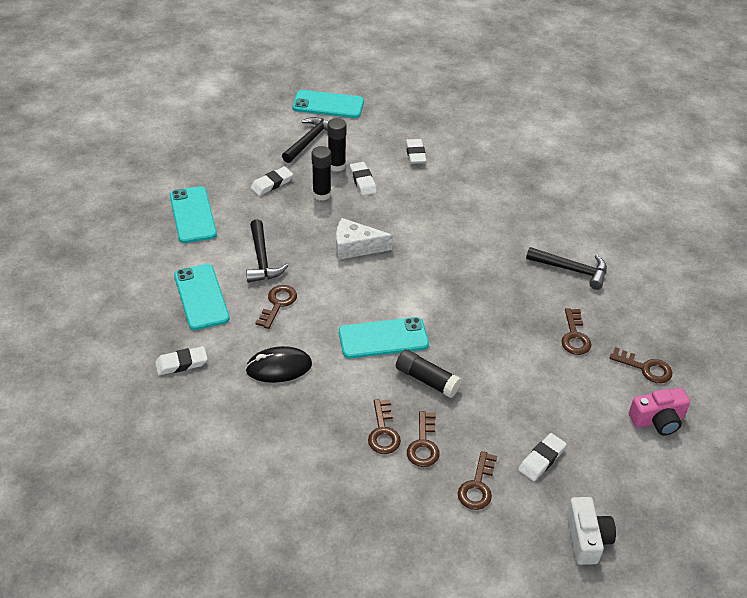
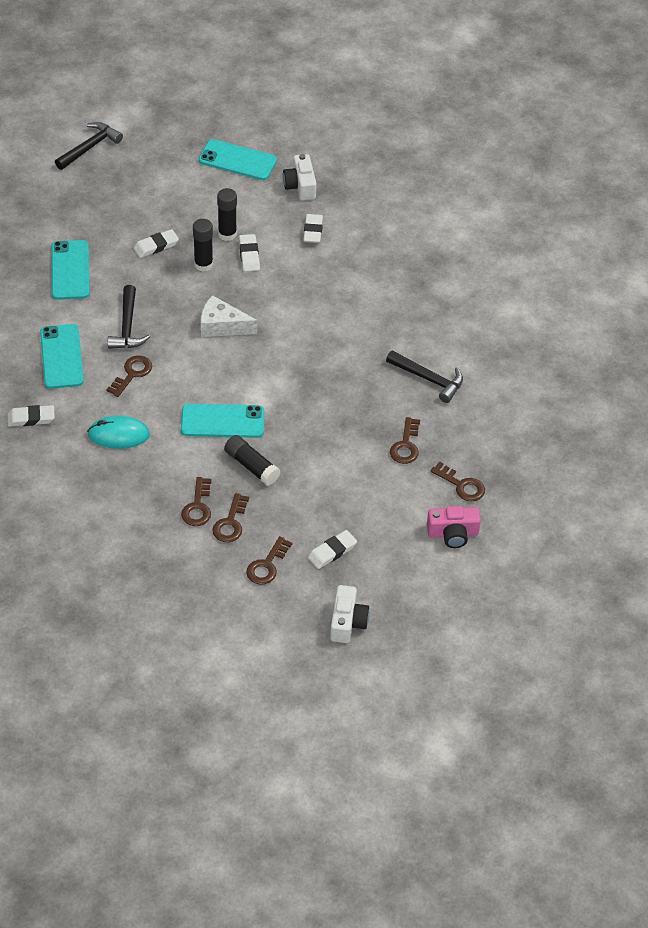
camera: 10 degrees right, 5 degrees up
black mouse [245,346,312,383] -> turquoise mouse [87,415,150,449]
black hammer [282,117,329,163] -> black hammer moved to [55,122,123,170]
none -> white camera [283,154,317,201]

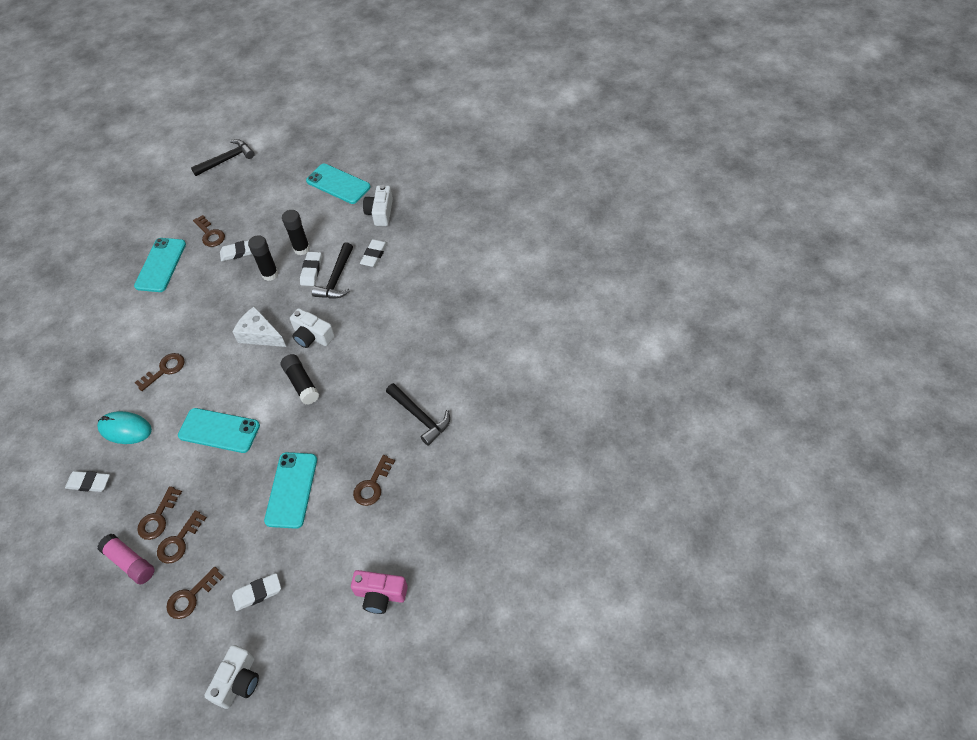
camera: 20 degrees right, 5 degrees up
white eraser [7,405,55,427] -> white eraser moved to [65,471,110,492]
turquoise phone [40,324,84,389] -> turquoise phone moved to [264,452,317,529]
black hammer [108,285,150,349] -> black hammer moved to [312,242,353,299]
black glue stick [224,435,280,486] -> black glue stick moved to [281,354,320,405]
brown key [430,461,485,502] -> brown key moved to [193,215,225,247]
none -> pink glue stick [97,534,155,584]
none -> white camera [290,308,335,348]

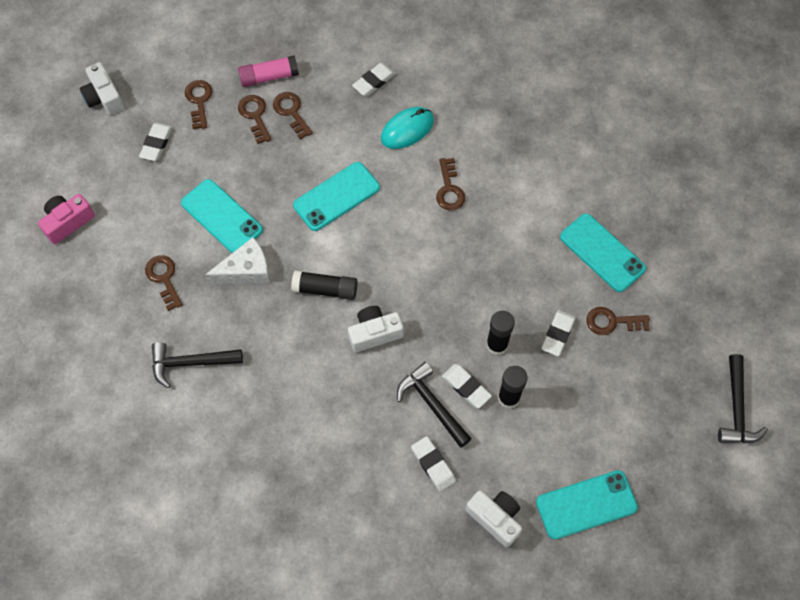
camera: 125 degrees right, 10 degrees up
white cheese [233,306,286,347] -> white cheese moved to [205,237,270,284]

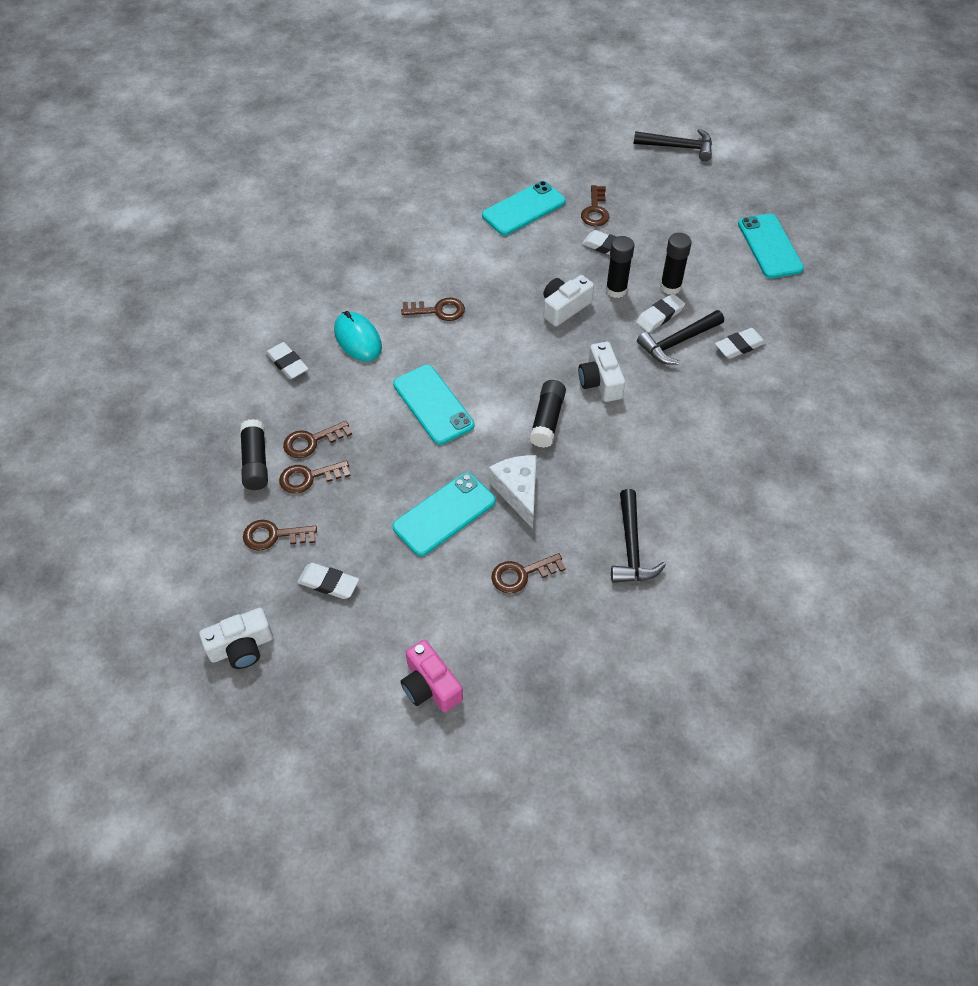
camera: 85 degrees left, 10 degrees down
pink glue stick [238,56,299,87] -> black glue stick [240,419,268,490]
white camera [466,491,522,547] -> white camera moved to [543,275,594,326]

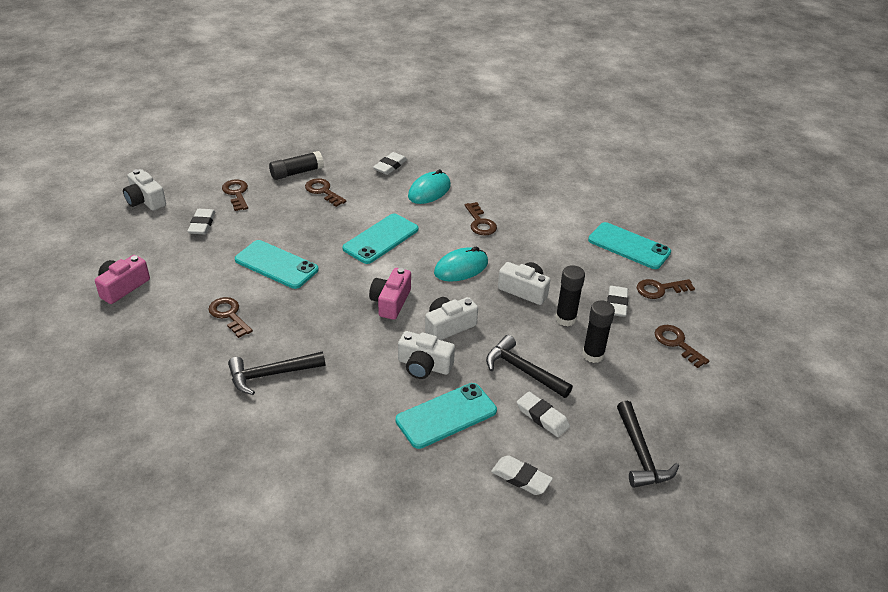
camera: 70 degrees right, 15 degrees down
brown key [279,461,350,494] -> brown key moved to [655,325,709,368]
white cheese [488,455,536,529] -> none
black glue stick [529,380,566,448] -> pink camera [369,268,411,320]
black hammer [633,129,712,161] -> black hammer moved to [617,401,679,488]
white eraser [636,293,685,333] -> white eraser moved to [491,455,553,495]
turquoise phone [738,213,804,278] -> turquoise phone moved to [396,383,497,449]
none -> white camera [398,331,455,379]
none -> turquoise mouse [434,247,488,282]

